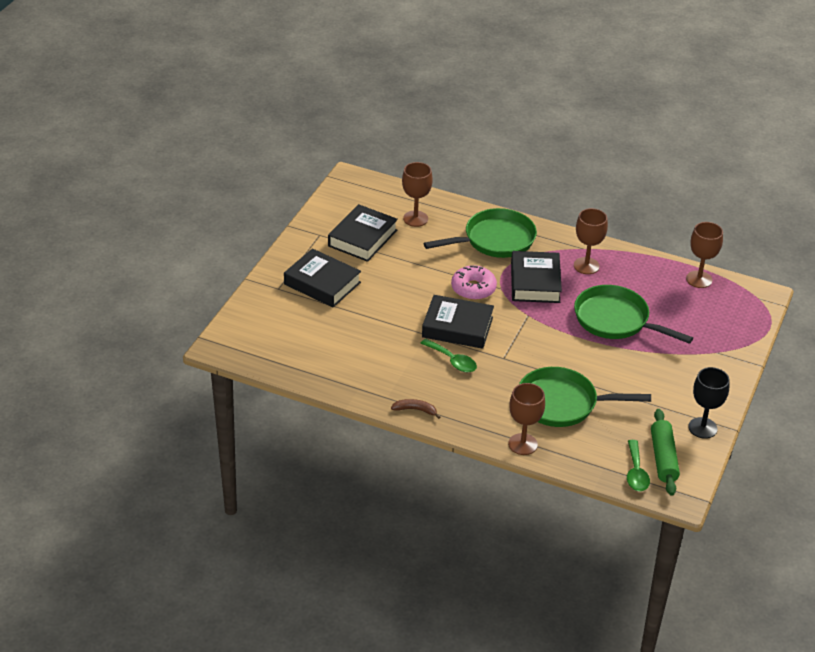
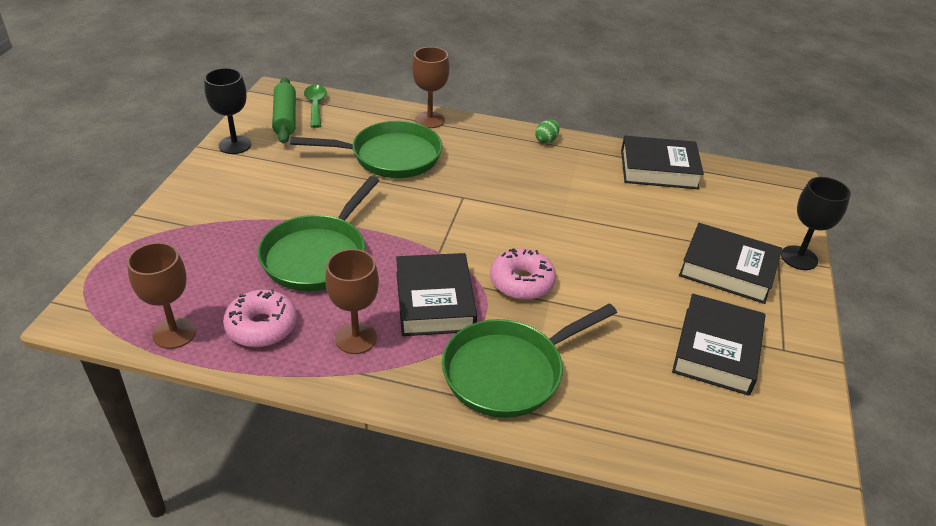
camera: 170 degrees right, 0 degrees up
brown banana [391,399,440,419] -> green egg [535,120,560,144]
brown goblet [402,162,433,227] -> none
green spoon [420,339,477,373] -> none
black book [422,295,494,349] -> black book moved to [621,136,704,189]
green pan [574,285,693,344] -> green pan turned 90 degrees clockwise [258,176,379,291]
none -> pink donut [223,289,297,347]
none -> black goblet [781,177,851,270]

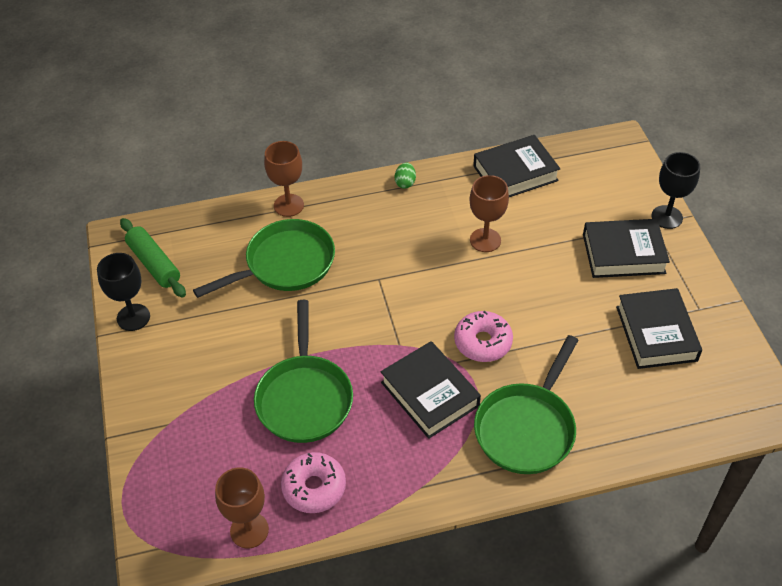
camera: 25 degrees left, 10 degrees up
green spoon [304,85,327,128] -> none
brown goblet [325,249,379,354] -> brown goblet moved to [470,175,509,252]

